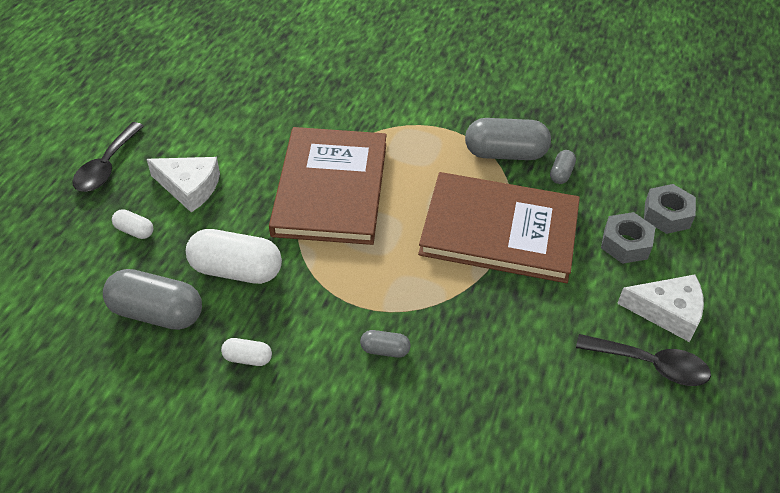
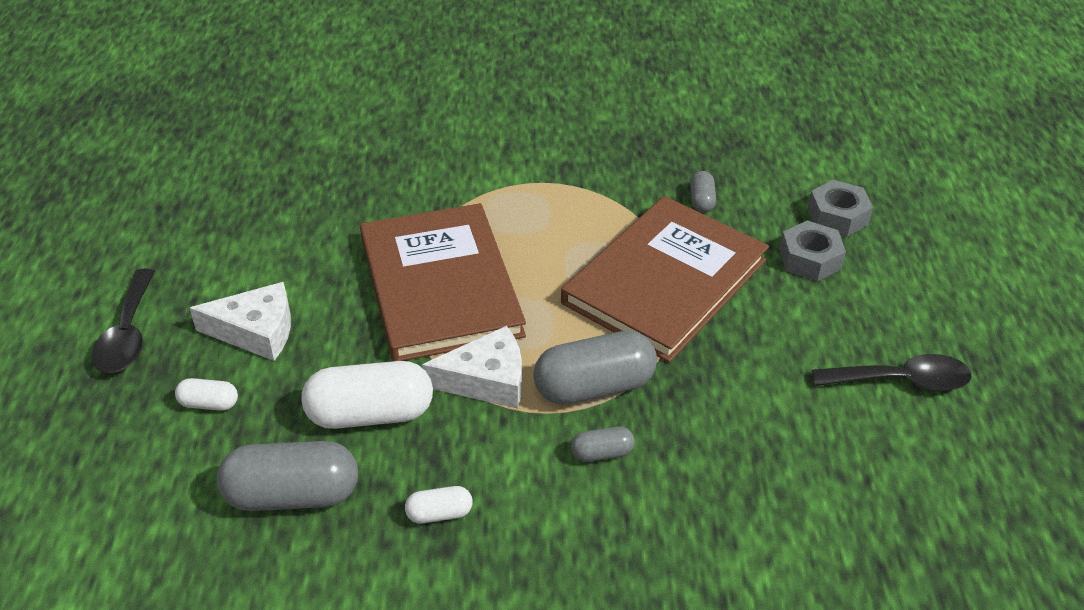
camera: 20 degrees left, 5 degrees down
brown book [418,172,580,283] -> brown book turned 45 degrees counterclockwise [561,196,769,362]
grey capsule [465,118,551,160] -> grey capsule moved to [533,331,657,405]
white cheese [617,275,704,342] -> white cheese moved to [422,326,522,409]

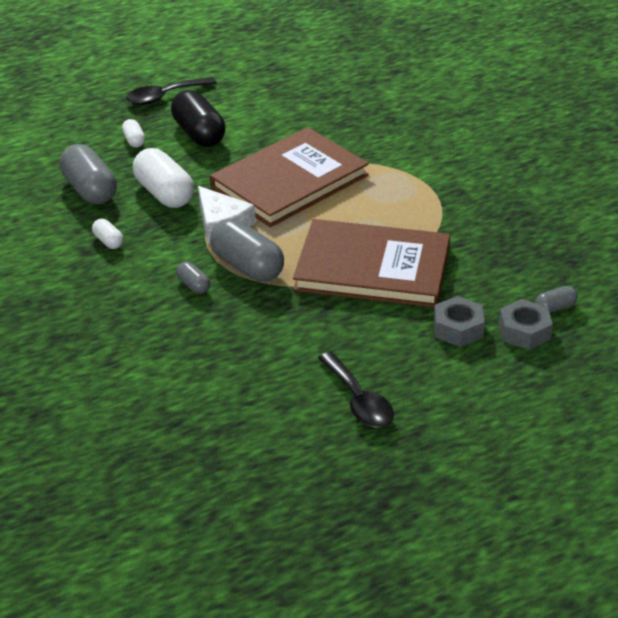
camera: 65 degrees right, 5 degrees down
white cheese [190,282,291,361] -> black capsule [171,90,225,147]
grey capsule [690,171,716,213] -> grey capsule moved to [535,286,578,313]

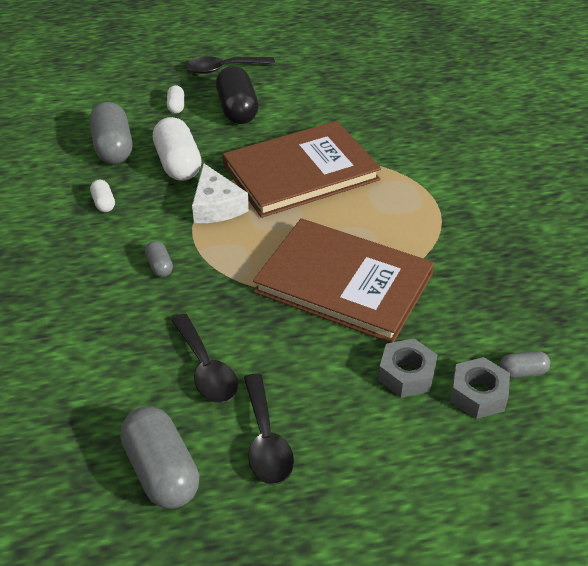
camera: 15 degrees right, 5 degrees up
grey capsule [210,219,284,282] -> grey capsule moved to [120,406,199,509]
none -> black spoon [171,314,238,403]

